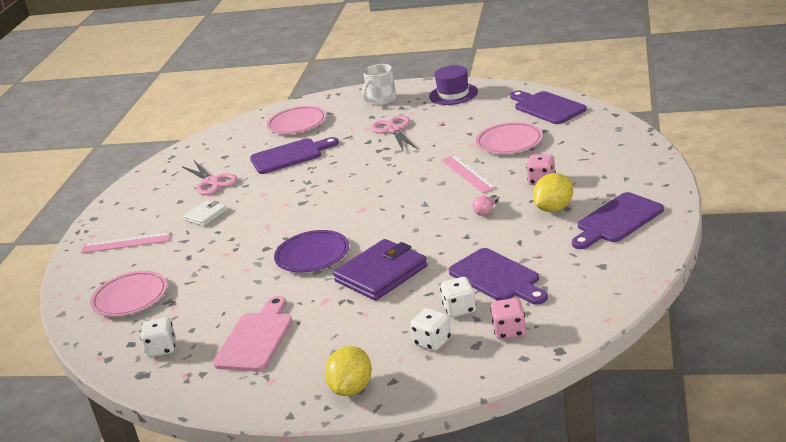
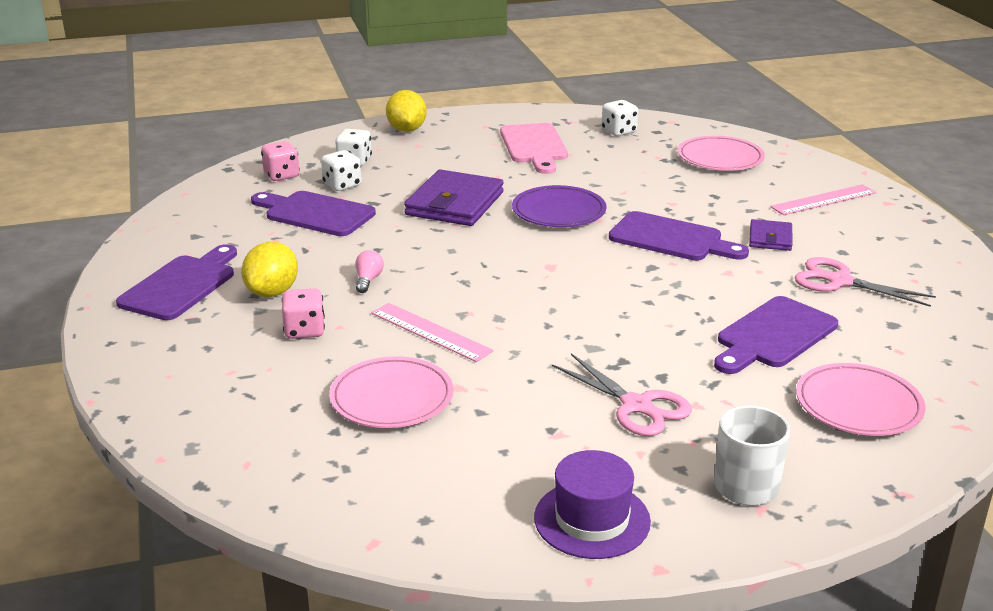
camera: 150 degrees right, 0 degrees up
white wallet [183,200,227,226] -> purple wallet [749,219,793,251]
purple cutting board [510,91,586,124] -> purple cutting board moved to [609,211,749,261]

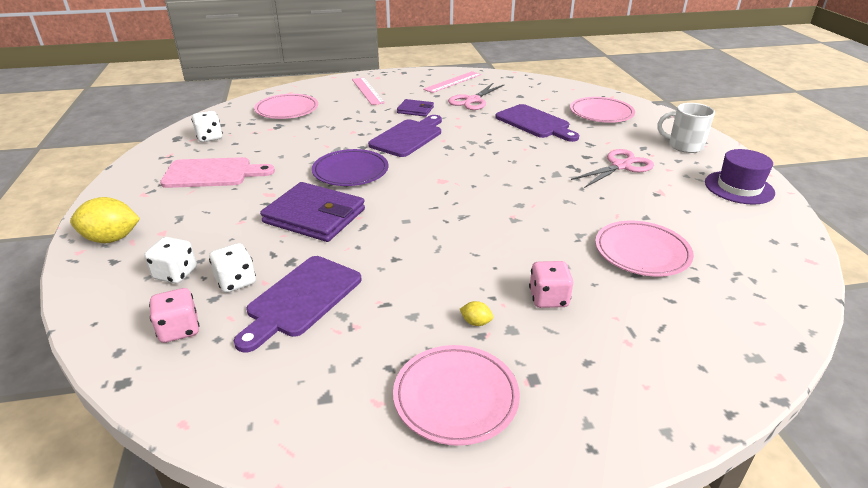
camera: 85 degrees left, 5 degrees up
purple cutting board [116,244,237,320] -> pink plate [393,345,520,446]
yellow lemon [241,242,298,297] -> yellow lemon [460,301,493,326], size x0.45
pink light bulb [355,250,384,293] -> none
pink ruler [371,303,493,362] -> pink ruler moved to [423,71,481,93]

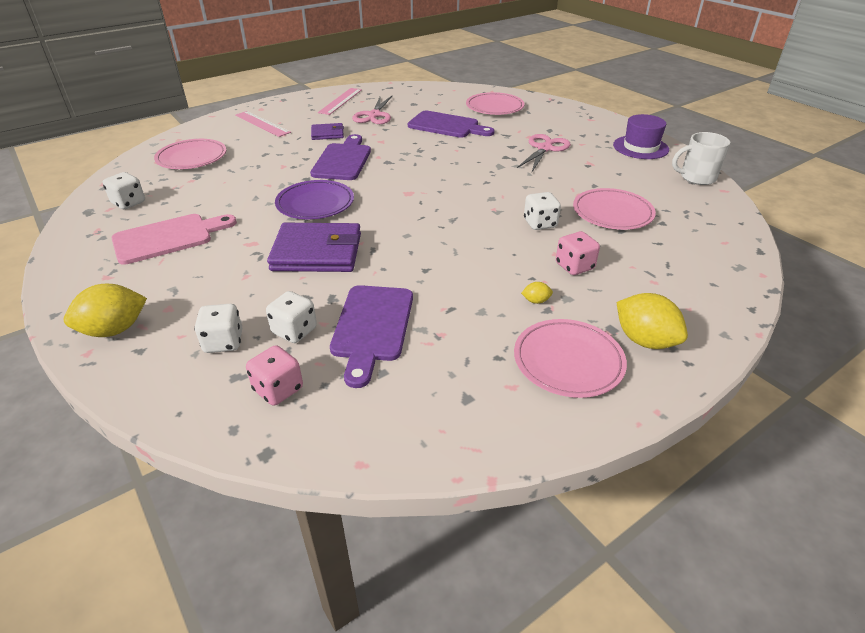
camera: 25 degrees left, 5 degrees up
white mug [657,103,715,153] -> white mug moved to [672,132,730,185]
none -> white dice [524,192,561,230]
none -> yellow lemon [617,293,688,349]

